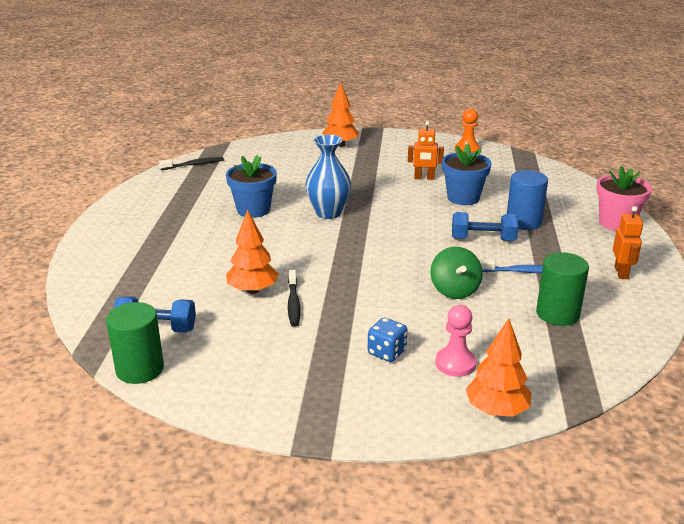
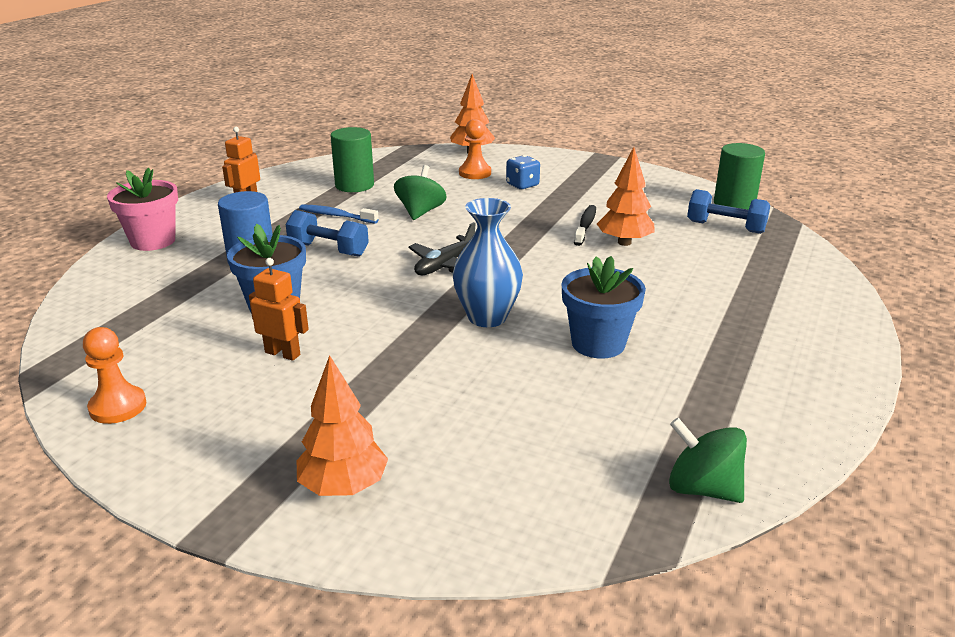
camera: 160 degrees left, 0 degrees up
black toothbrush [159,157,224,170] -> green spinning top [669,418,747,503]
pink pawn [435,305,477,377] -> orange pawn [459,119,491,179]
none -> black plane [408,222,476,275]

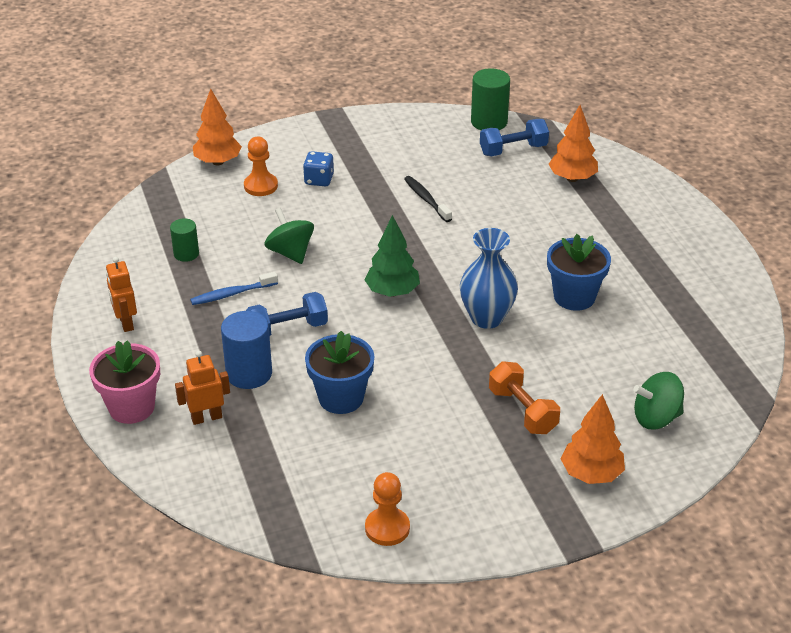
camera: 45 degrees left, 10 degrees up
orange robot [249,258,309,361] -> orange robot moved to [175,351,230,425]
green cylinder [330,127,374,192] -> green cylinder [170,218,199,262], size x0.61
black plane [408,222,476,275] -> green tree [365,215,420,297]
orange tree [597,147,654,246] -> orange tree moved to [548,105,598,182]
green spinning top [669,418,747,503] -> green spinning top moved to [633,372,684,430]
none -> orange dumbbell [489,361,560,434]

